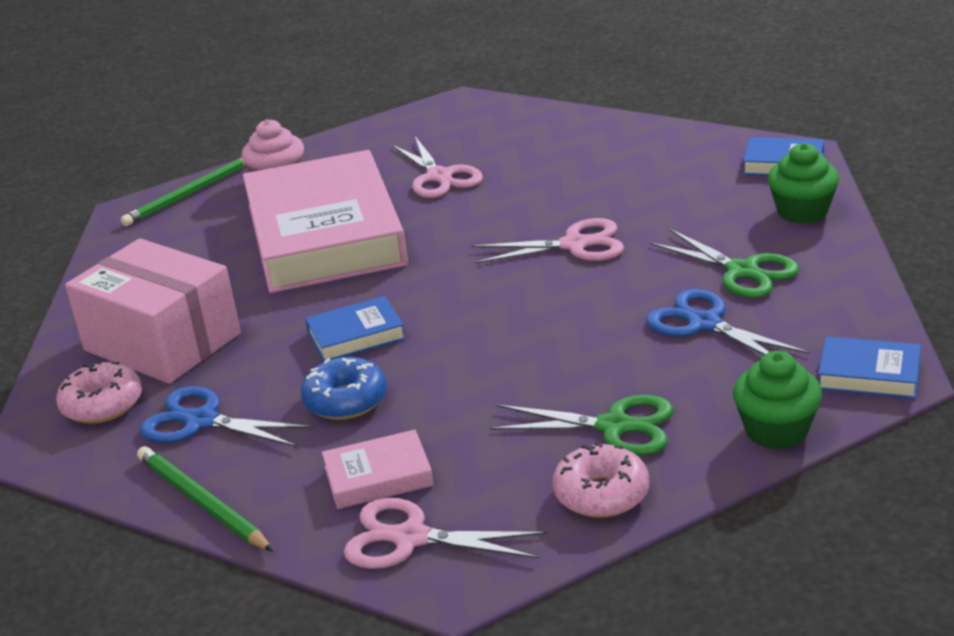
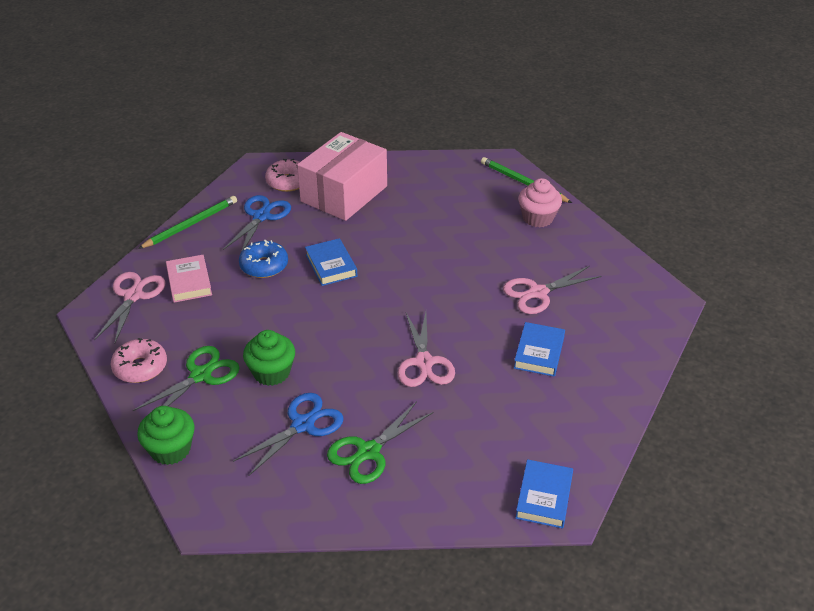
camera: 85 degrees right, 10 degrees up
pink book [243,150,408,293] -> none
green scissors [489,395,673,456] -> green scissors turned 150 degrees counterclockwise [133,346,240,411]
green cupcake [768,143,839,224] -> green cupcake moved to [243,330,295,386]
blue book [818,336,921,399] -> blue book moved to [514,322,565,377]

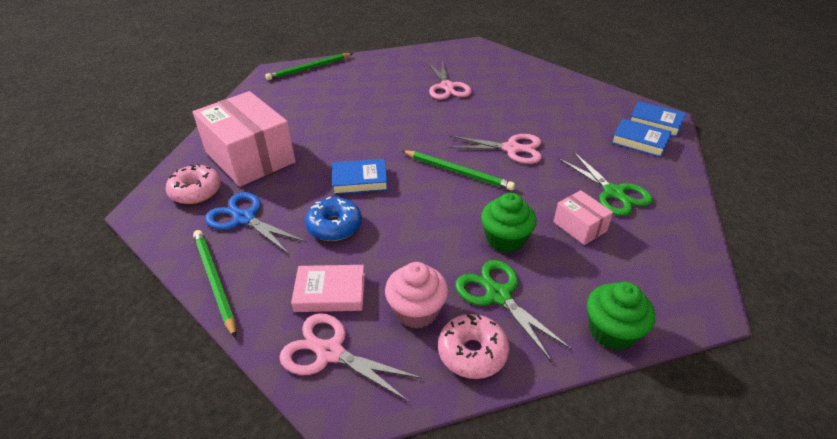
camera: 75 degrees left, 0 degrees up
blue scissors [233,393,344,476] -> pink box [553,190,613,245]
blue book [514,322,565,377] -> blue book moved to [611,118,672,157]
pink cupcake [518,178,562,228] -> pink cupcake moved to [385,262,448,329]
none -> green pencil [402,150,515,190]

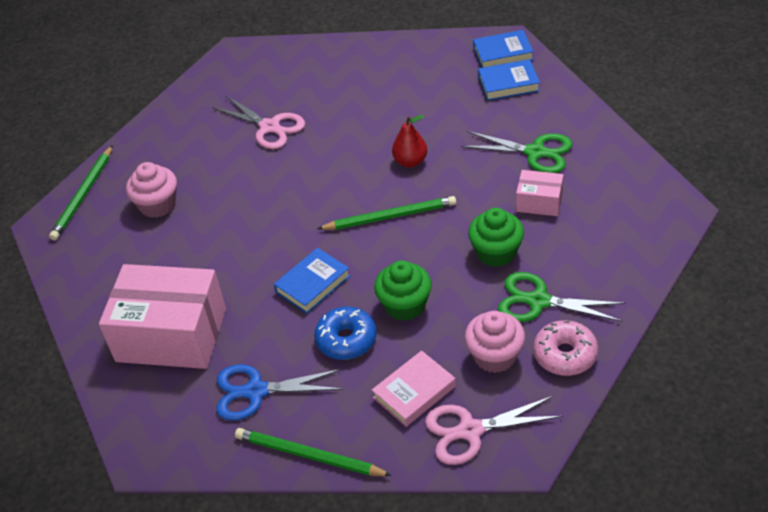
camera: 35 degrees left, 5 degrees up
pink donut [166,164,221,204] -> none
pink scissors [447,134,542,164] -> red pear [392,115,427,167]
green cupcake [587,282,655,350] -> green cupcake moved to [374,260,432,321]
none -> pink cupcake [126,162,177,218]

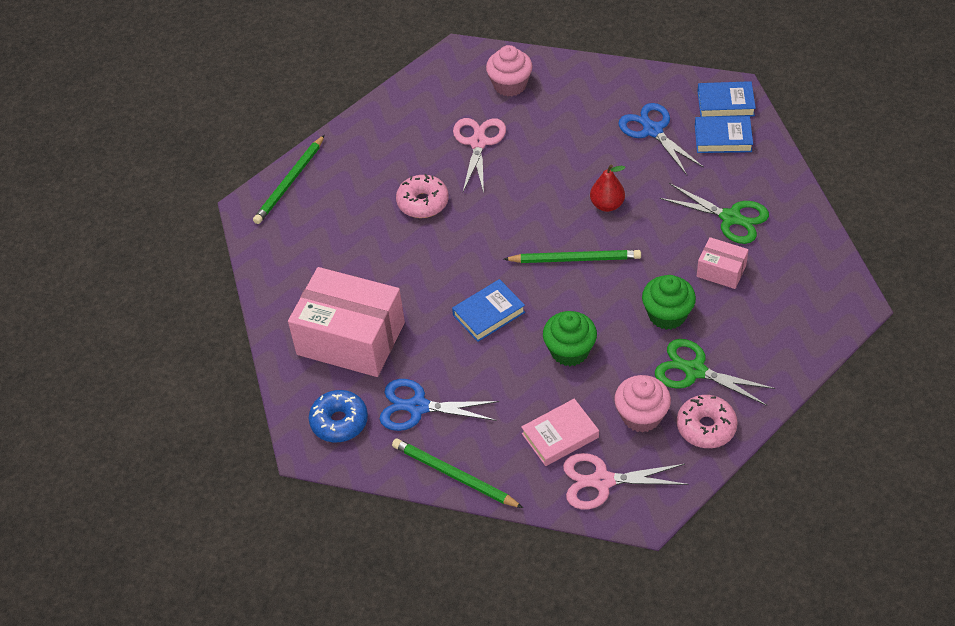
camera: 10 degrees right, 5 degrees up
pink cupcake [126,162,177,218] -> pink cupcake moved to [486,45,533,96]
pink scissors [212,95,305,149] -> pink scissors turned 135 degrees counterclockwise [453,118,506,193]
blue donut [314,307,377,360] -> blue donut moved to [309,390,368,442]
none -> pink donut [396,174,449,218]
none -> blue scissors [618,103,704,175]

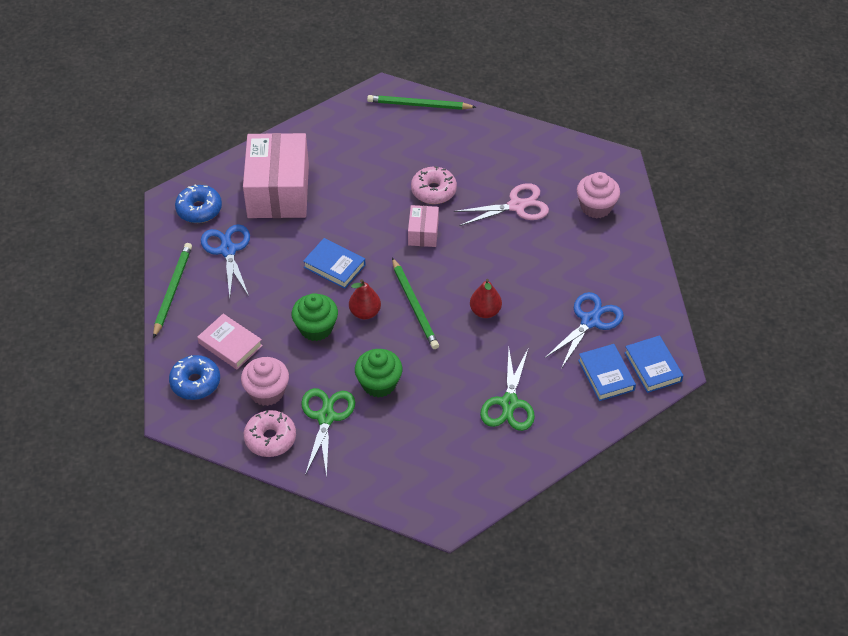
camera: 65 degrees right, 0 degrees up
pink scissors [563,453,688,510] -> blue donut [169,355,220,400]
pink box [697,237,749,289] -> pink box moved to [408,205,439,247]
none -> red pear [349,279,381,319]

